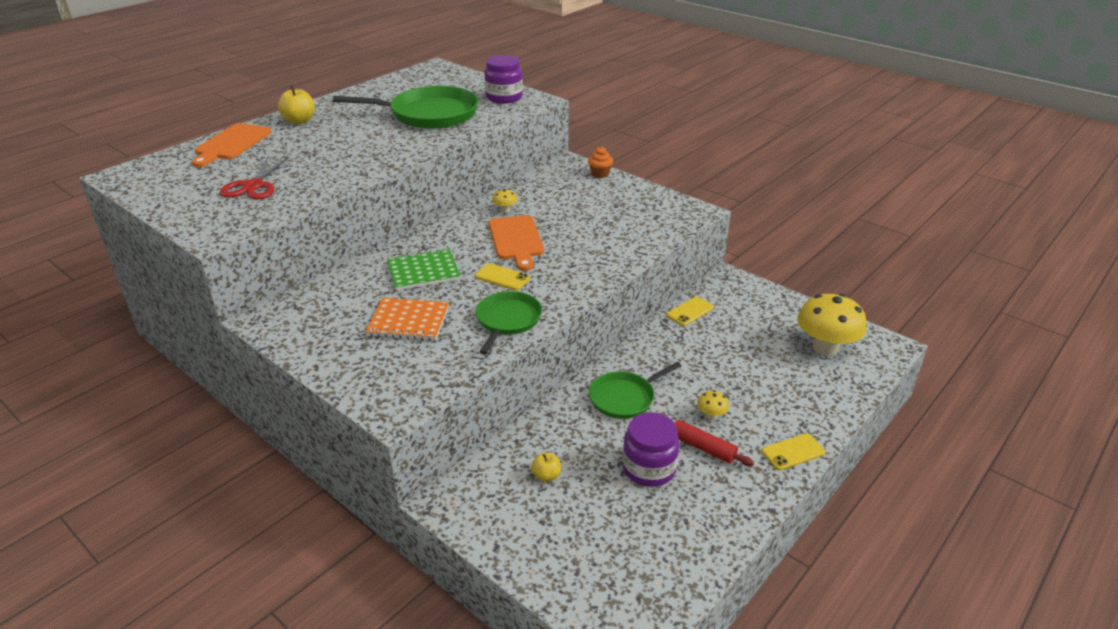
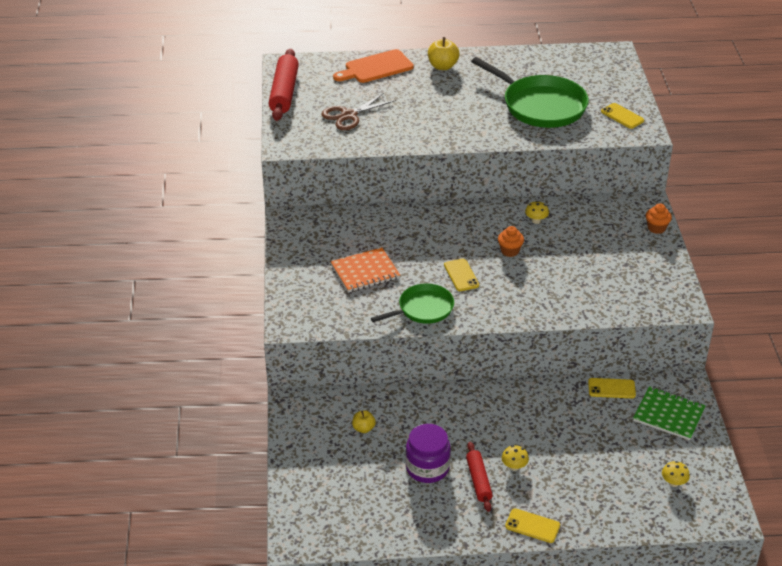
camera: 45 degrees right, 5 degrees up
red scissors [220,157,290,199] -> brown scissors [321,93,396,130]
orange notebook [365,298,449,341] -> orange notebook turned 75 degrees counterclockwise [331,248,400,292]
green notebook [387,248,461,291] -> green notebook moved to [633,386,706,440]
purple jar [484,55,523,104] -> yellow phone [601,103,644,129]
orange cutting board [489,215,544,271] -> orange cupcake [498,226,524,257]
green pan [589,362,681,419] -> none
yellow mushroom [797,294,867,356] -> yellow mushroom [662,461,690,487], size x0.43
none -> red rolling pin [269,49,299,121]

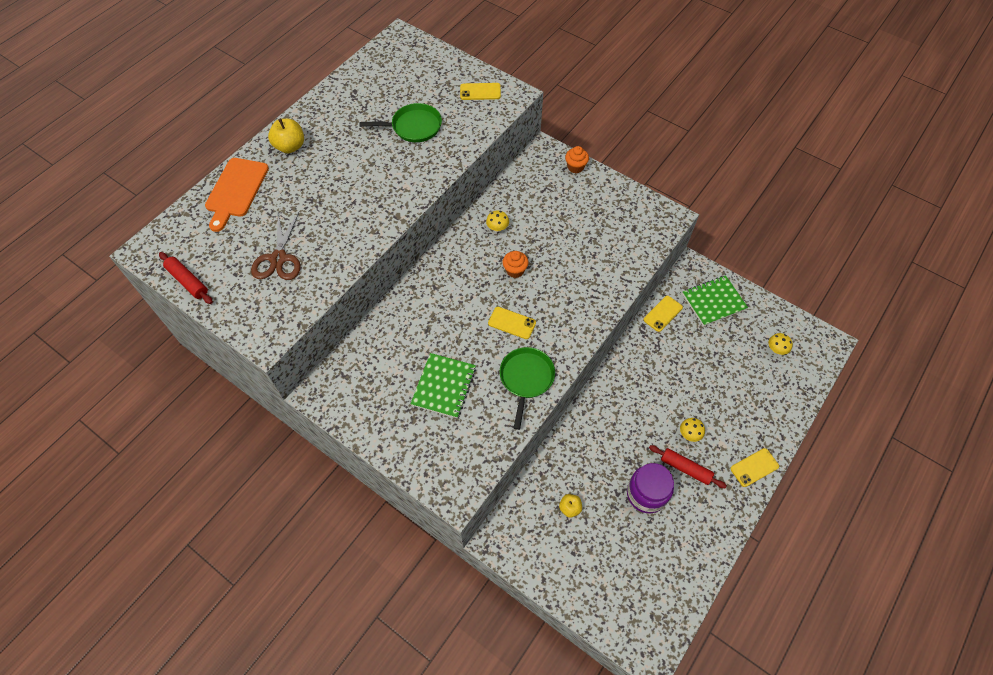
camera: 50 degrees left, 20 degrees up
red rolling pin [269,49,299,121] -> red rolling pin [159,252,213,304], size x0.59
orange notebook [331,248,400,292] -> green notebook [410,353,476,418]
green pan [471,57,589,128] -> green pan [359,103,442,142], size x0.59

